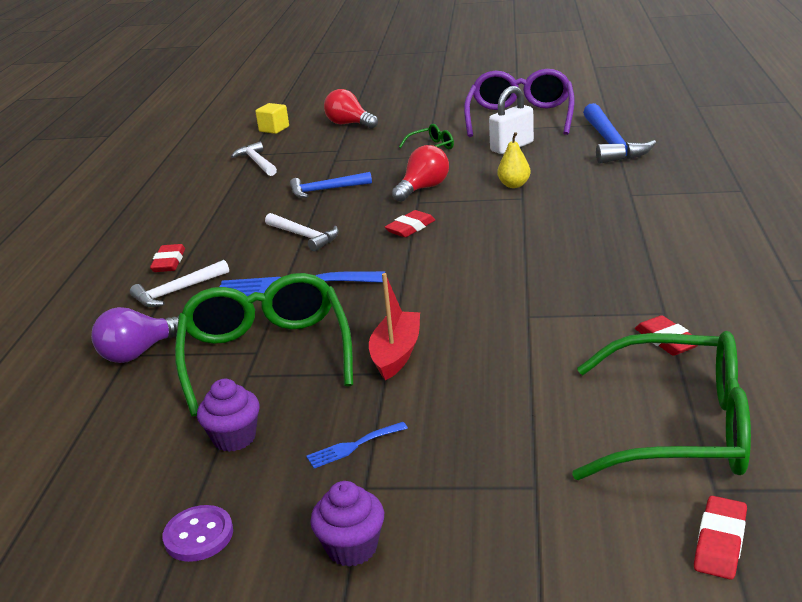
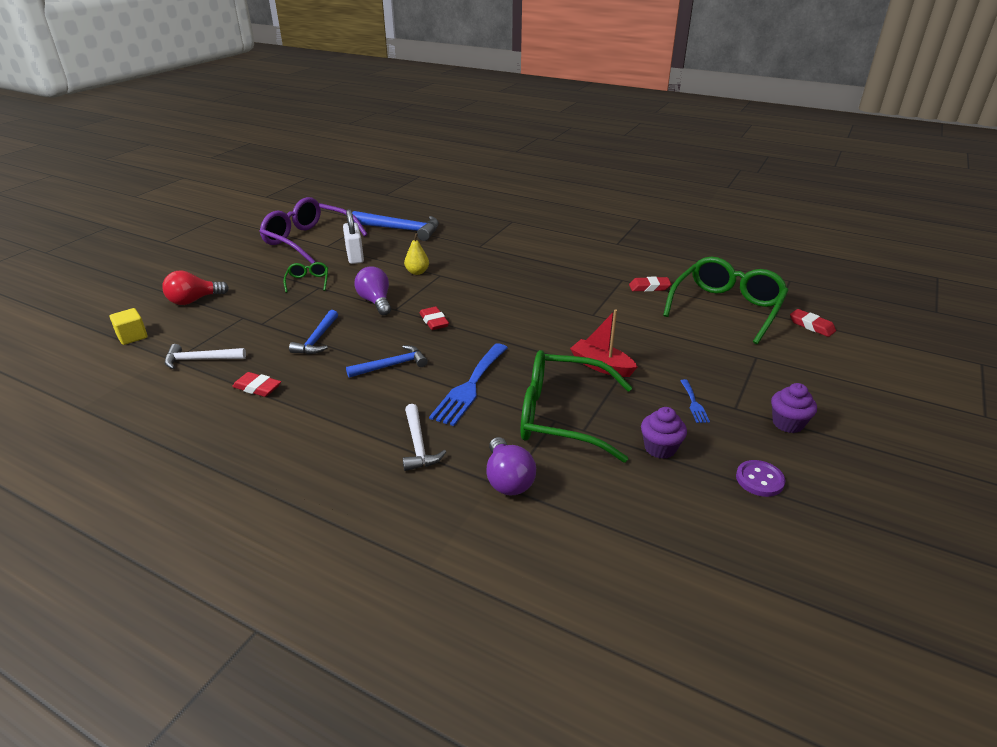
camera: 70 degrees left, 5 degrees up
red eraser [150,244,185,272] -> red eraser moved to [232,372,281,397]
white hammer [265,213,339,252] -> blue hammer [346,345,428,378]
red light bulb [392,145,449,202] -> purple light bulb [354,266,391,315]

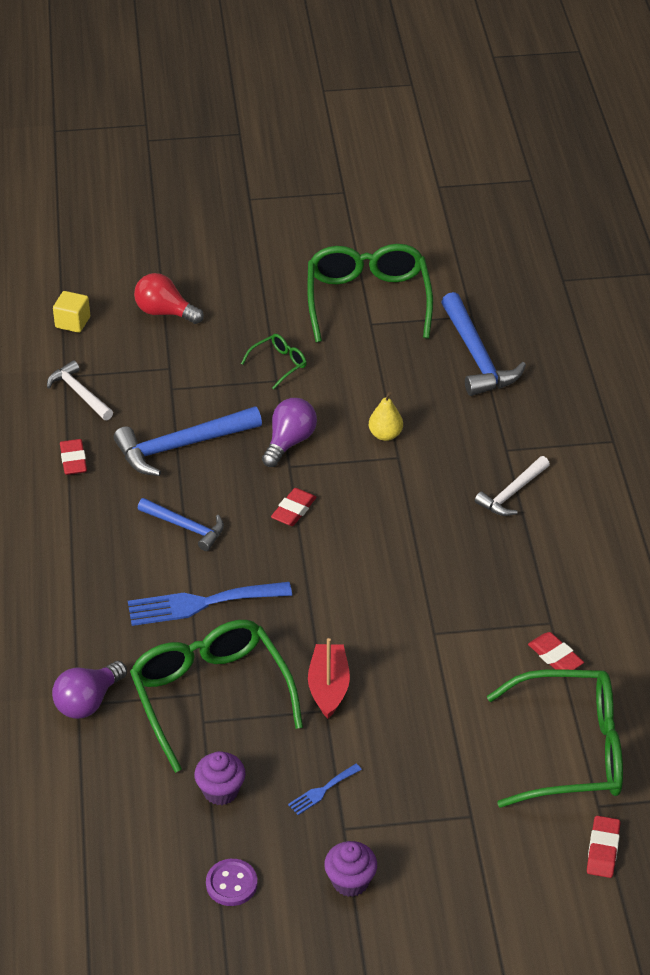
camera: 55 degrees right, 10 degrees up
purple glasses [259,197,368,264] -> green glasses [307,244,433,342]
blue hammer [289,310,338,354] -> blue hammer [114,406,262,476], size x1.63
white padlock [343,209,364,264] -> none
white hammer [403,404,446,471] -> white hammer moved to [475,456,550,516]

